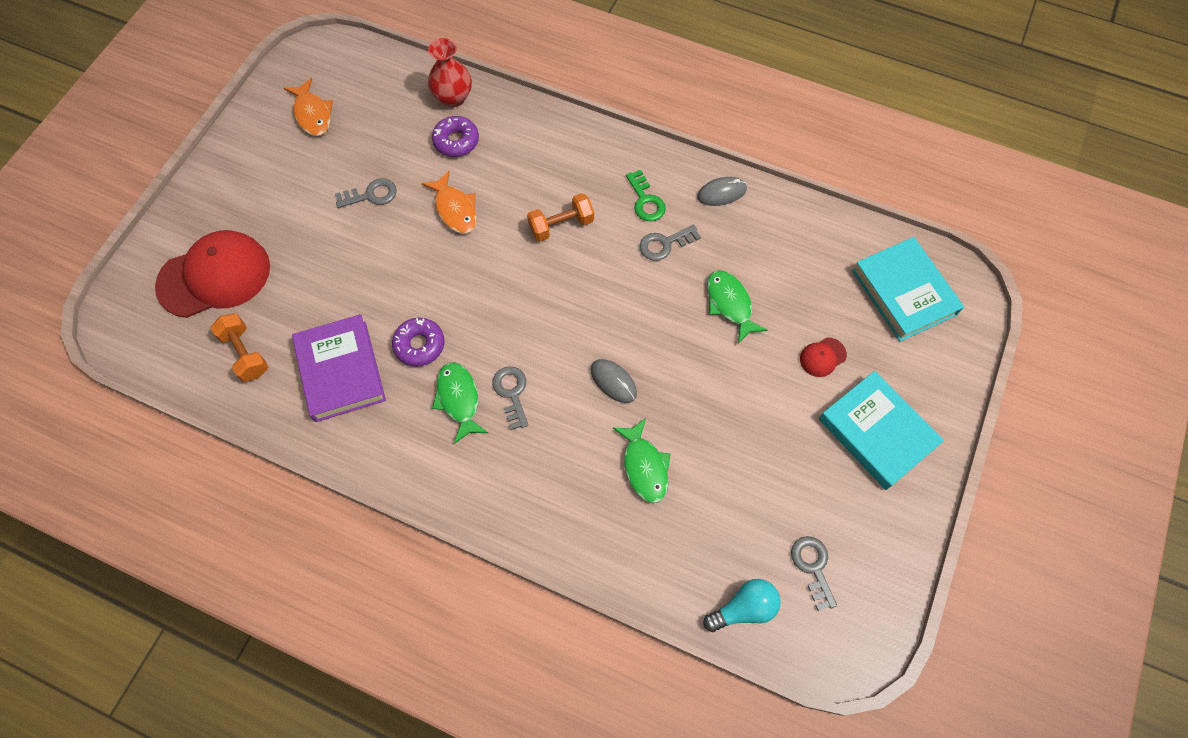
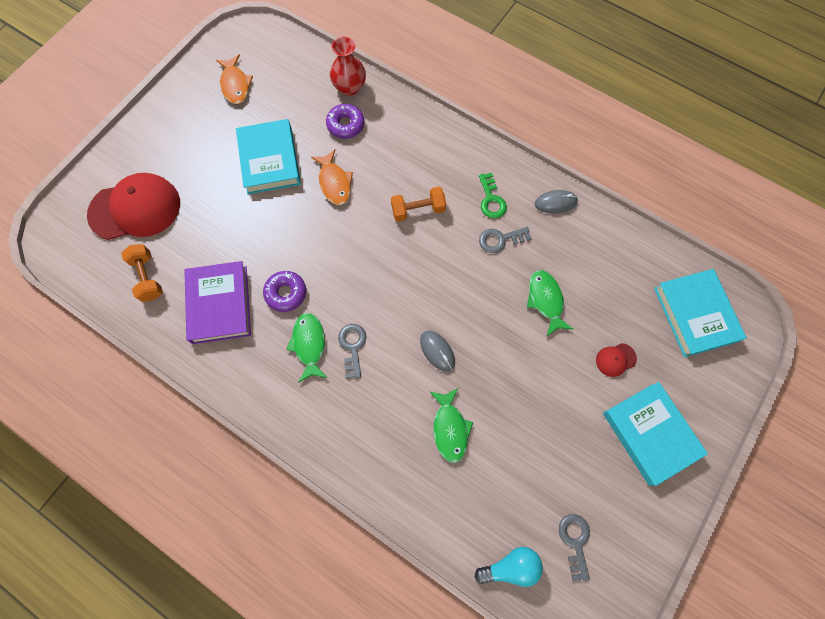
camera: 10 degrees right, 5 degrees up
grey key [335,178,397,208] -> turquoise book [236,119,301,194]

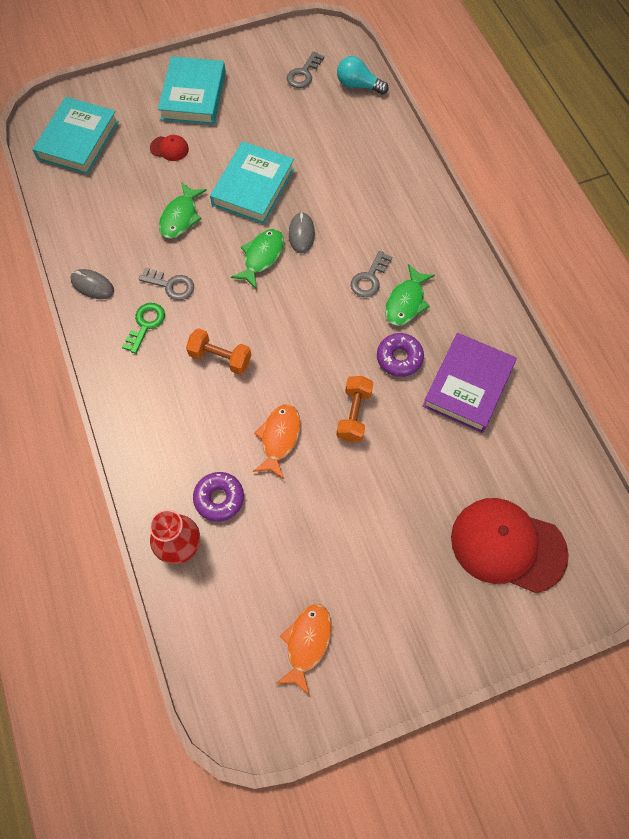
camera: 145 degrees left, 5 degrees down
orange dumbbell [121,244,163,302] -> orange dumbbell moved to [337,376,373,442]
turquoise book [236,119,301,194] -> turquoise book moved to [210,141,294,224]
green fish [430,388,473,463] -> green fish moved to [231,229,284,290]

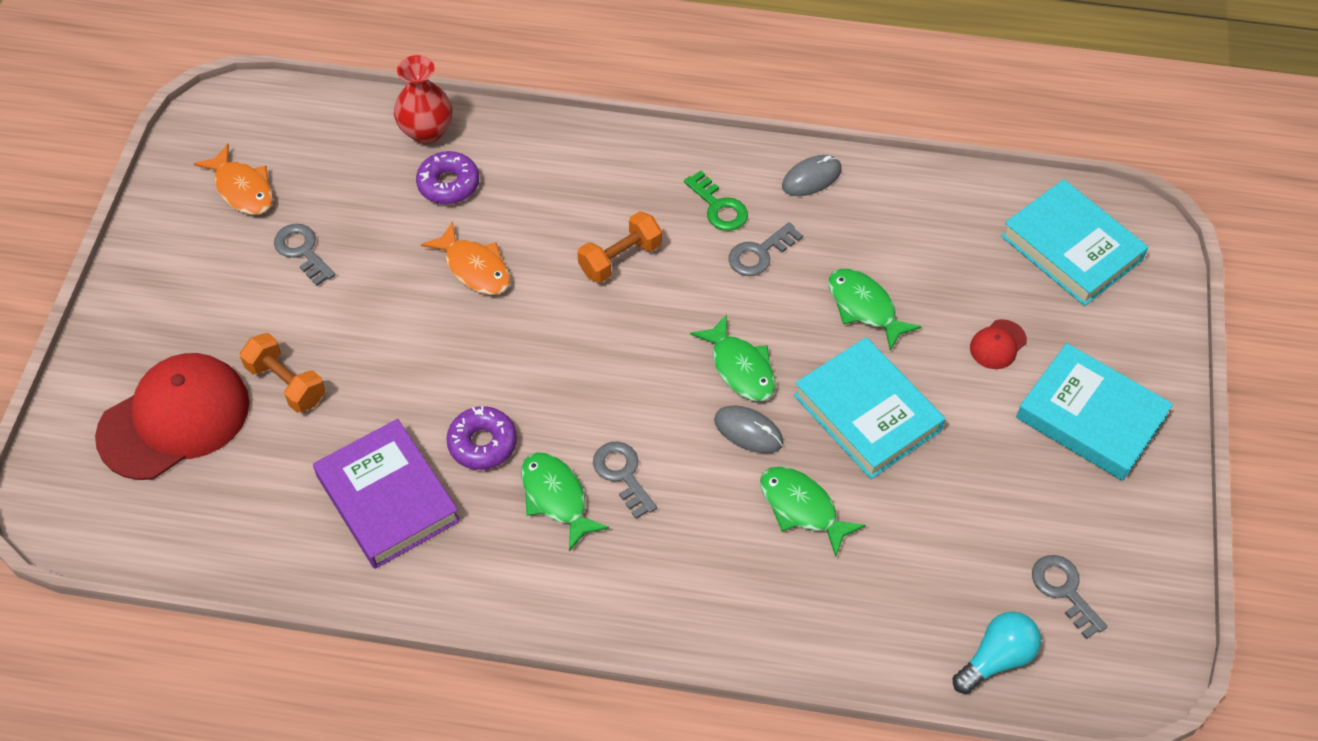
camera: 120 degrees right, 10 degrees down
orange dumbbell [337,376,373,442] -> orange dumbbell moved to [240,333,325,413]
none -> grey key [274,224,336,286]
none -> green fish [760,467,866,557]

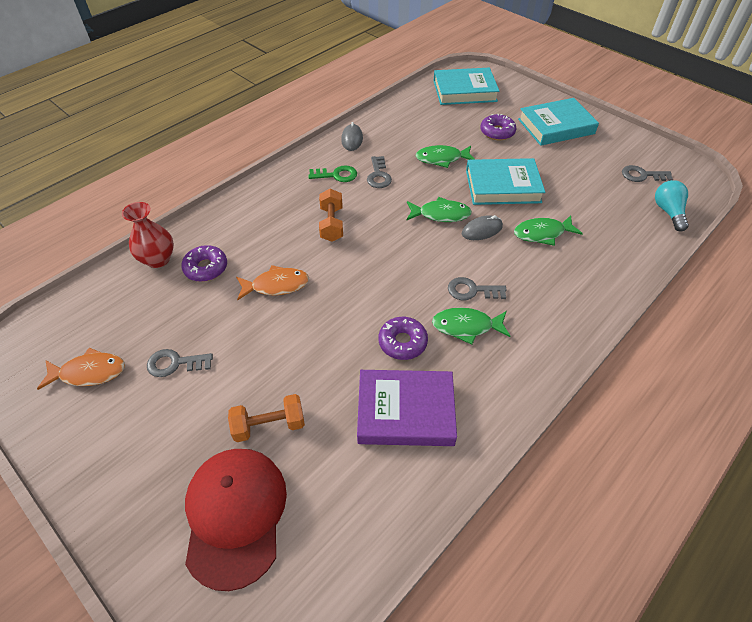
camera: 55 degrees left, 5 degrees down
red cap [970,319,1027,369] -> purple donut [480,114,516,140]

